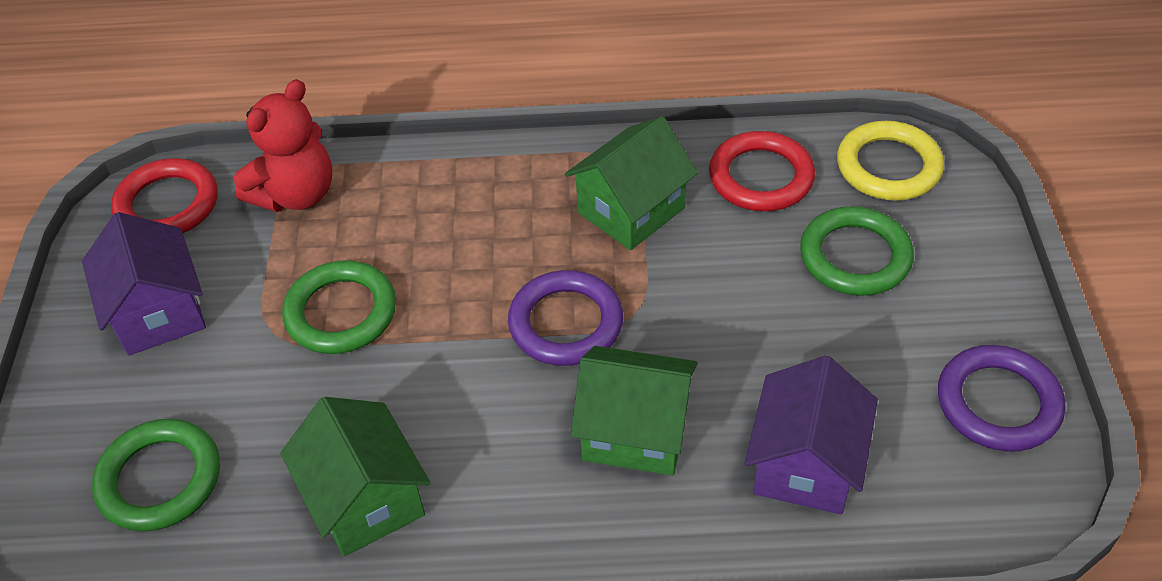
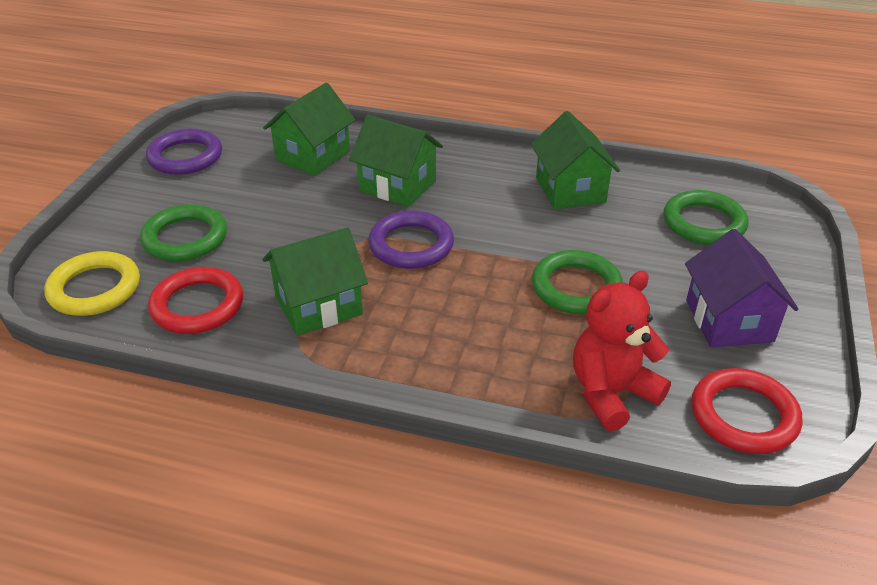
camera: 165 degrees left, 10 degrees down
purple house [745,356,878,514] -> green house [263,83,355,176]

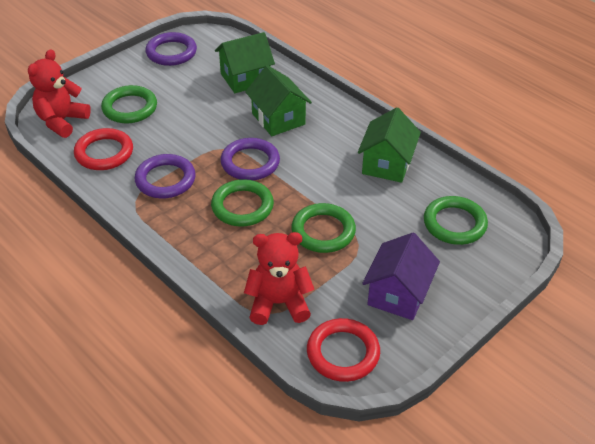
camera: 30 degrees right, 5 degrees up
yellow ring [44,251,140,316] -> red teddy bear [28,49,91,138]
green house [263,227,368,336] -> purple ring [134,154,196,198]
none -> green ring [211,179,274,227]

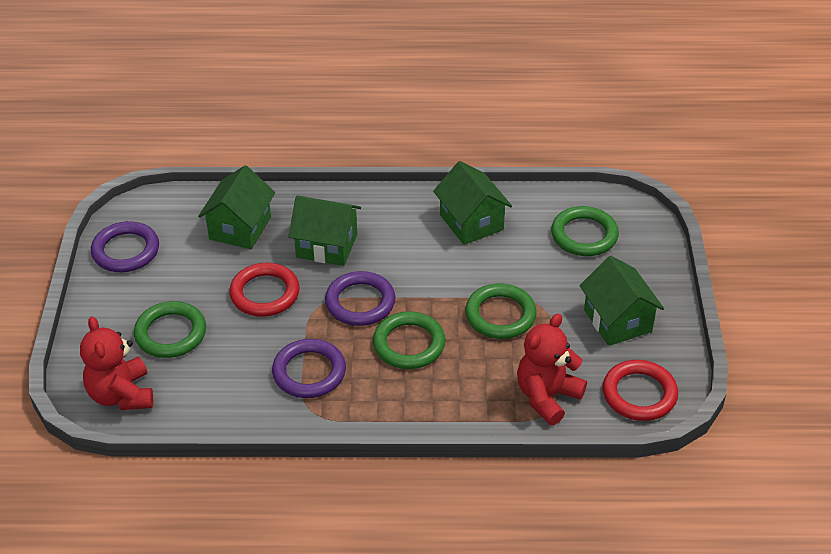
camera: 45 degrees left, 0 degrees up
red ring [74,128,133,170] -> red ring moved to [229,263,300,317]
purple house [362,233,440,320] -> green house [579,256,664,346]

